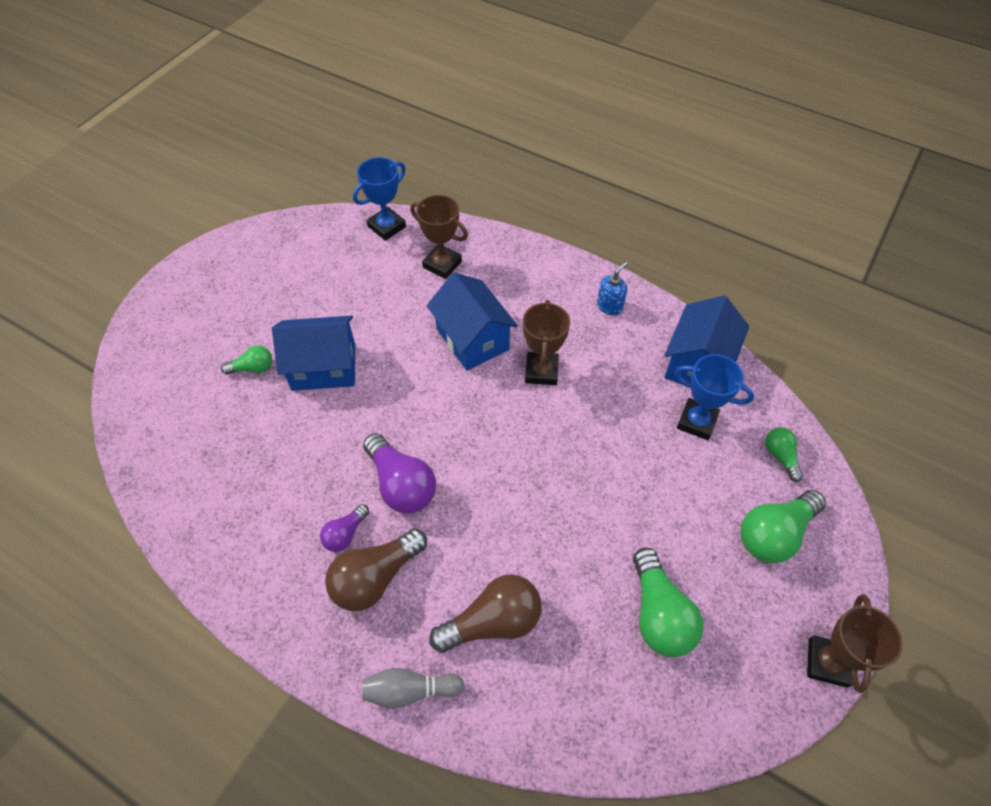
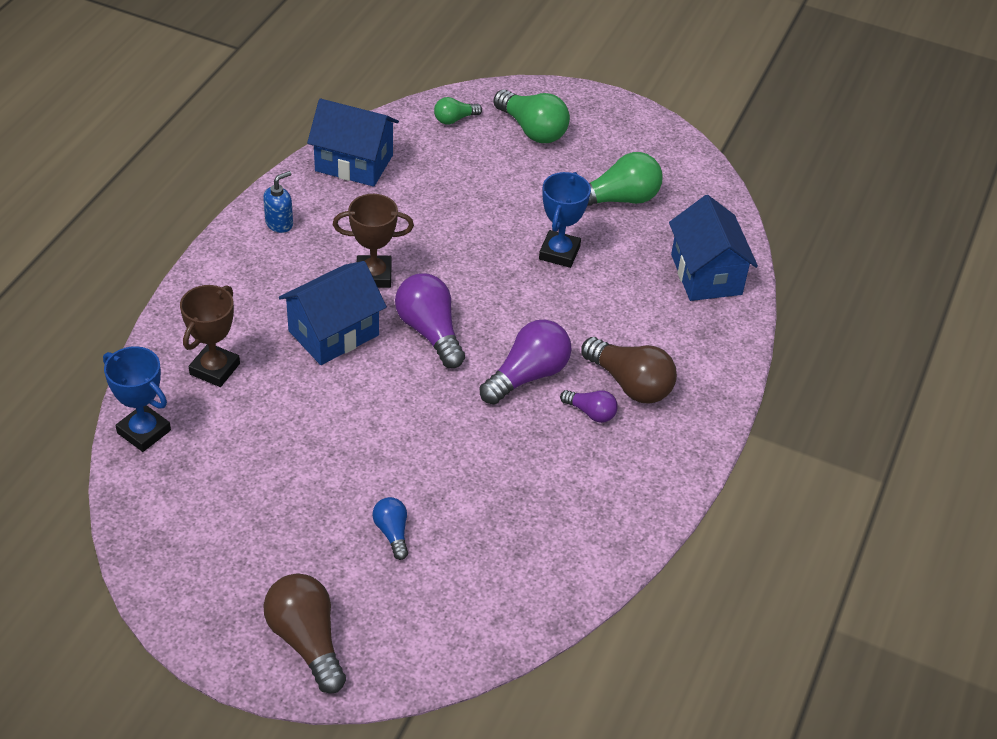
camera: 100 degrees left, 10 degrees down
green light bulb [221,345,272,374] -> blue light bulb [372,497,408,560]
blue house [272,316,355,391] -> blue house moved to [669,195,758,301]
grey bowling pin [363,668,464,709] -> none
brown light bulb [429,574,542,653] -> brown light bulb moved to [263,574,346,694]
blue soap dispenser [597,261,628,316] -> blue soap dispenser turned 105 degrees clockwise [263,171,293,233]
blue trophy [674,354,754,440] -> blue trophy moved to [539,172,591,268]
brown trophy [807,594,903,693] -> none
none -> purple light bulb [395,273,465,368]

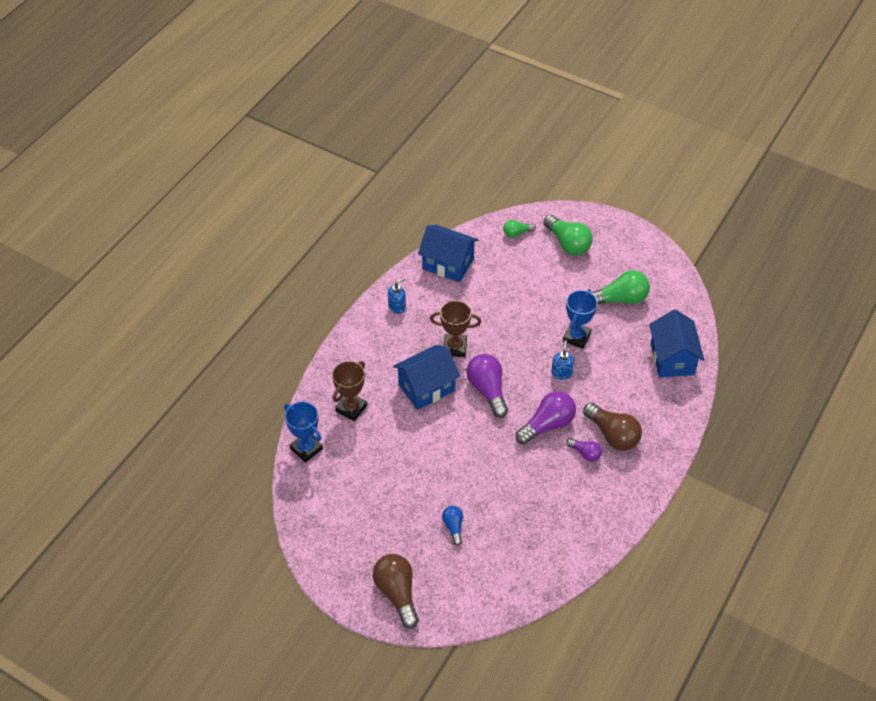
camera: 10 degrees right, 5 degrees up
none -> blue soap dispenser [551,340,574,380]

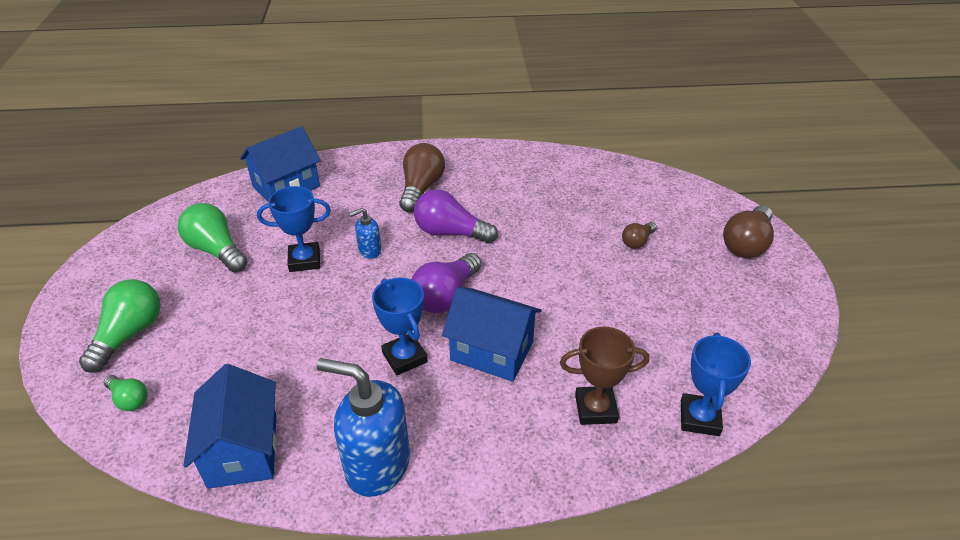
camera: 125 degrees left, 10 degrees down
blue soap dispenser [388,277,406,314] -> blue soap dispenser [317,358,410,497], size x2.08
brown trophy [430,300,481,357] -> blue trophy [372,278,428,375]
blue light bulb [442,506,463,546] -> brown light bulb [622,222,657,249]
purple light bulb [566,438,602,462] -> none

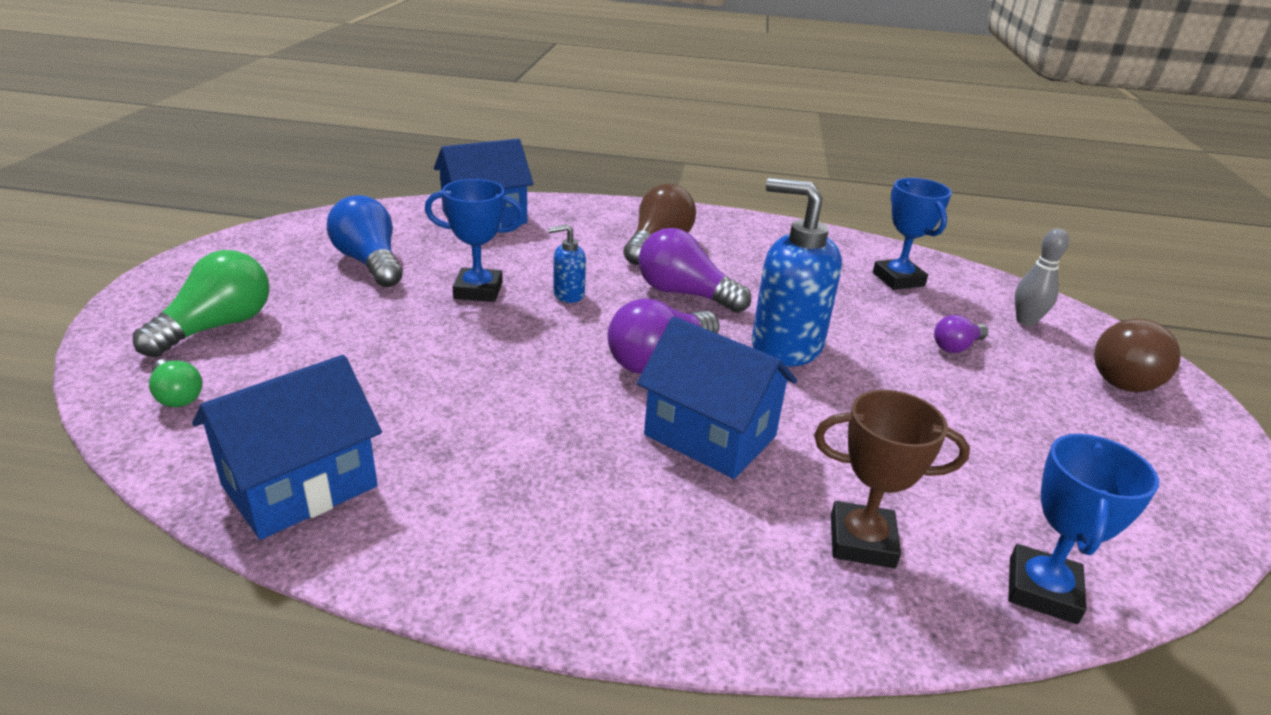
camera: 10 degrees right, 10 degrees down
green light bulb [178,203,247,273] -> blue light bulb [327,195,403,287]
blue house [183,364,277,489] -> blue house turned 45 degrees clockwise [192,355,382,540]
blue soap dispenser [317,358,410,497] -> blue soap dispenser moved to [752,178,842,366]
blue trophy [372,278,428,375] -> blue trophy moved to [873,178,952,290]
brown light bulb [622,222,657,249] -> purple light bulb [934,315,988,353]
none -> grey bowling pin [1015,228,1069,326]

